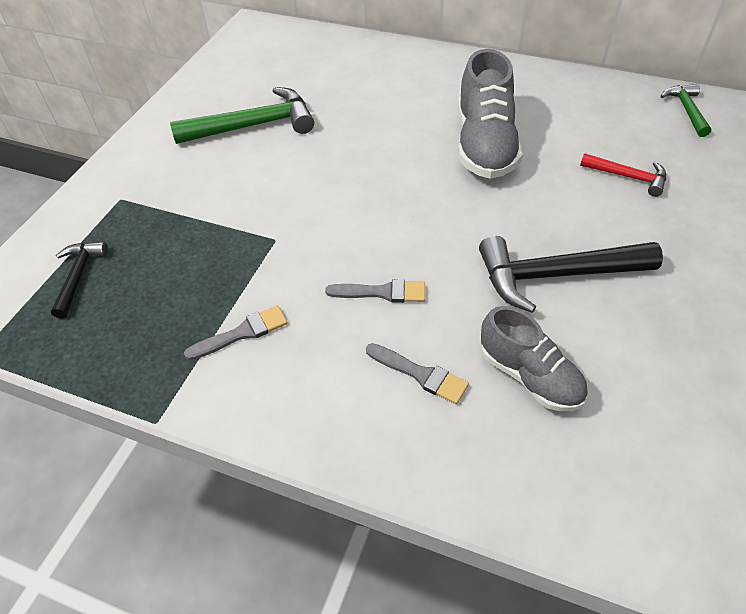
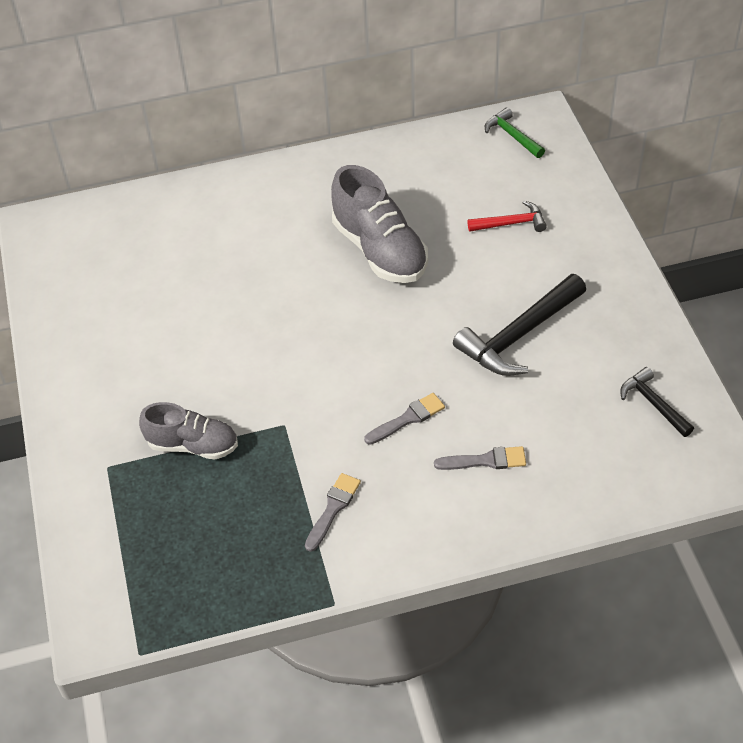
camera: 35 degrees left, 0 degrees up
black hammer [51,242,108,319] -> black hammer moved to [620,367,694,437]
green hammer [170,87,314,144] -> none
grey shoe [481,306,588,411] -> grey shoe moved to [139,402,238,459]

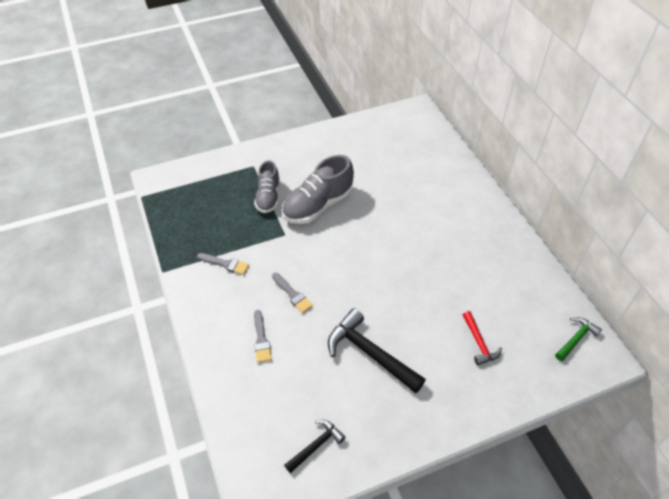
camera: 80 degrees right, 0 degrees up
grey shoe [331,165,428,283] -> grey shoe moved to [282,155,354,224]

